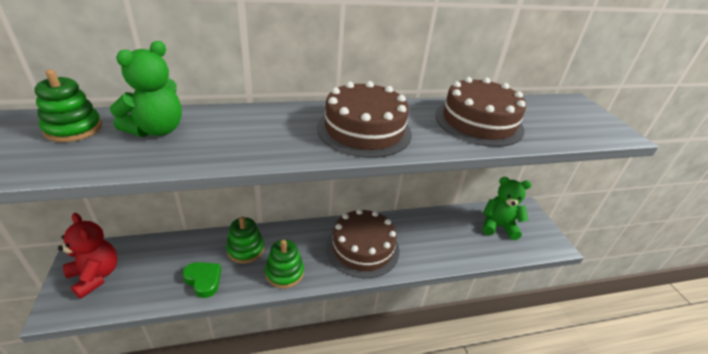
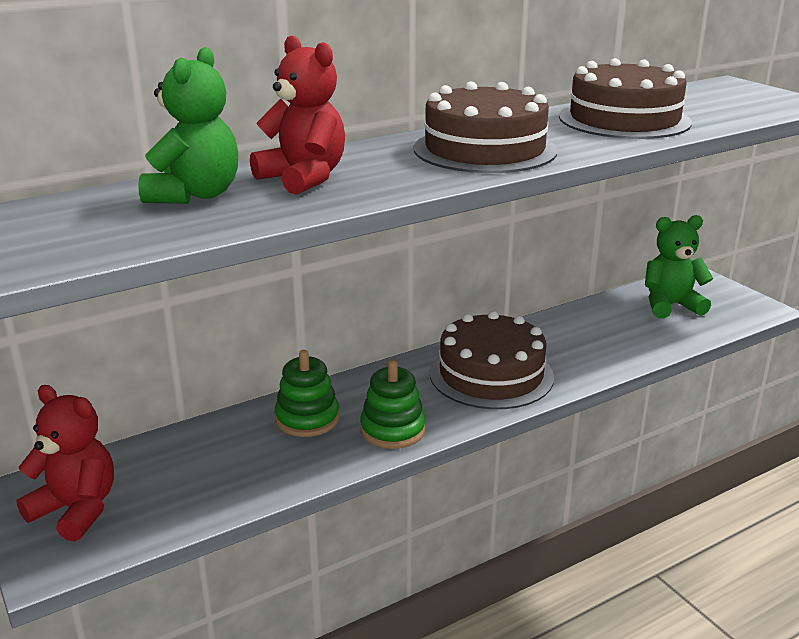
camera: 15 degrees left, 10 degrees down
green stacking toy [34,70,102,142] -> none
green heart [182,262,221,298] -> none
none -> red teddy bear [250,35,345,194]

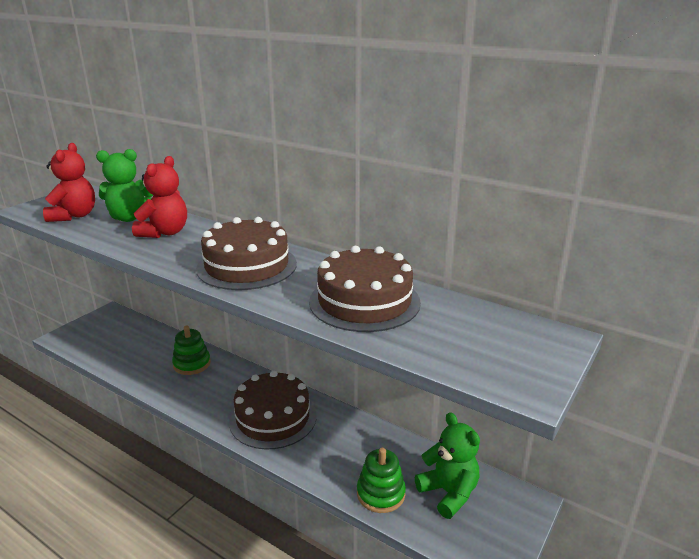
camera: 65 degrees right, 0 degrees up
red teddy bear [16,385,114,541] -> red teddy bear moved to [43,143,95,222]
green stacking toy [360,360,426,449] -> green stacking toy moved to [357,448,406,513]

